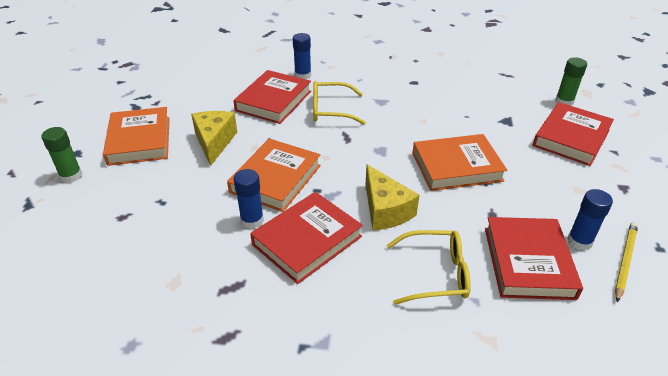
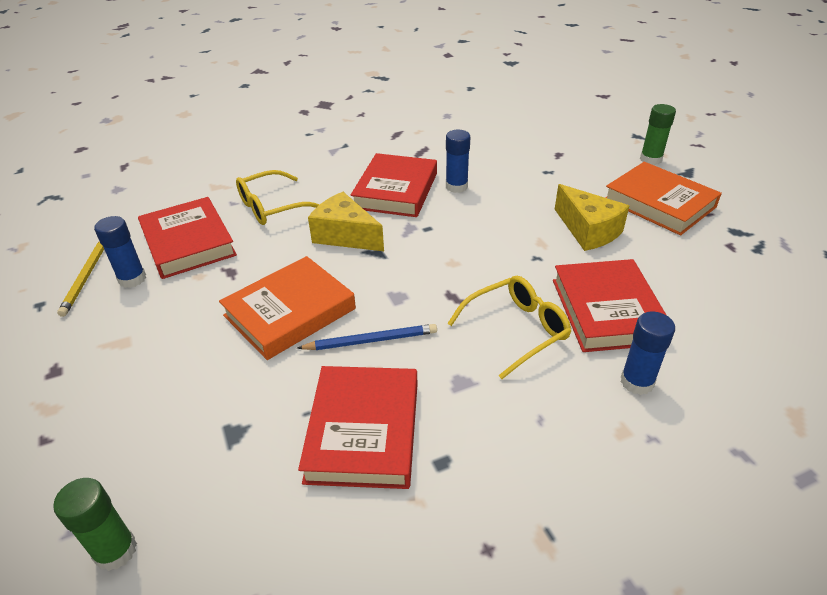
camera: 150 degrees right, 0 degrees up
orange book [227,139,321,212] -> none
red book [533,102,614,166] -> red book moved to [298,366,418,489]
none -> blue pencil [297,324,437,350]

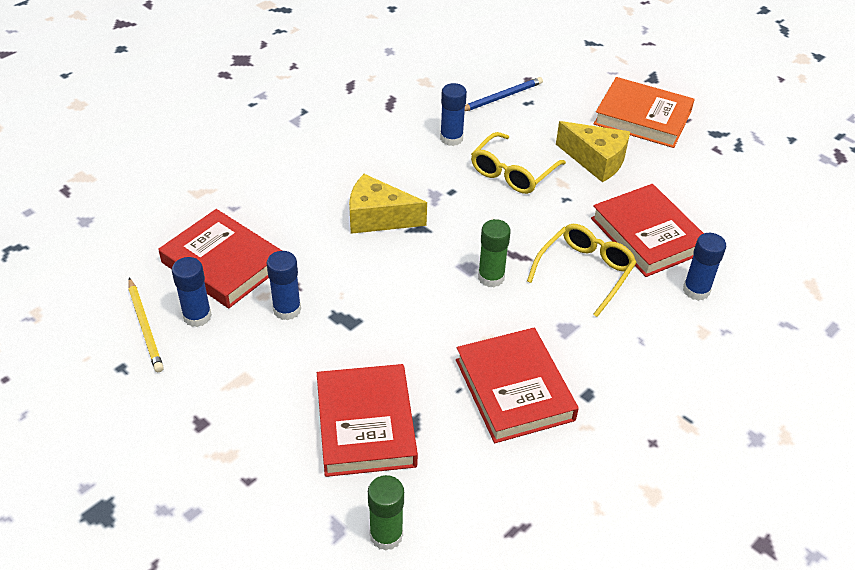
camera: 25 degrees left, 5 degrees up
orange book [219,256,356,360] -> none
yellow glasses [236,170,320,225] -> yellow glasses moved to [471,132,566,194]
blue pencil [297,324,437,350] -> blue pencil moved to [465,77,543,111]
red book [351,153,437,217] -> red book moved to [317,364,418,477]
green glue stick [640,104,676,165] -> green glue stick moved to [478,219,511,287]
none -> blue glue stick [266,251,301,321]

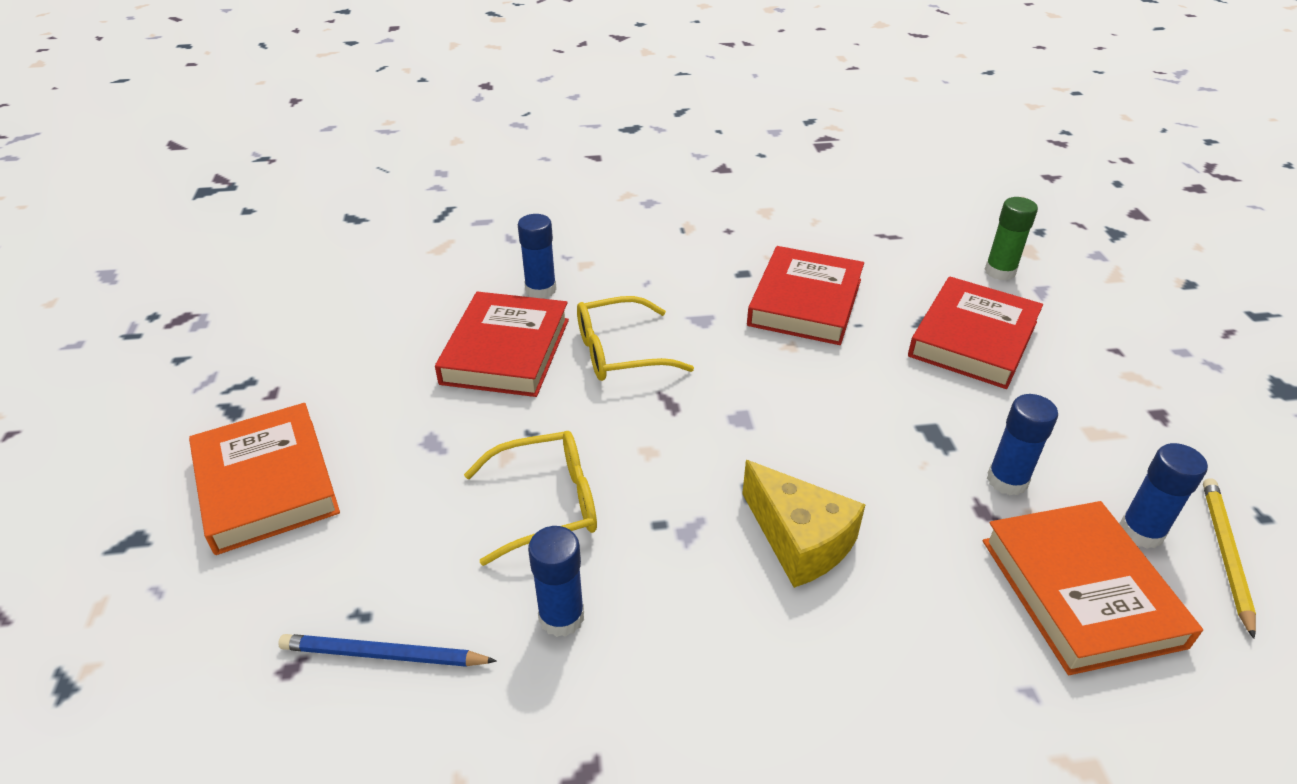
camera: 140 degrees left, 5 degrees down
red book [159,209,282,308] -> orange book [983,501,1203,675]
green glue stick [478,219,511,287] -> none
yellow cheese [556,121,630,182] -> none

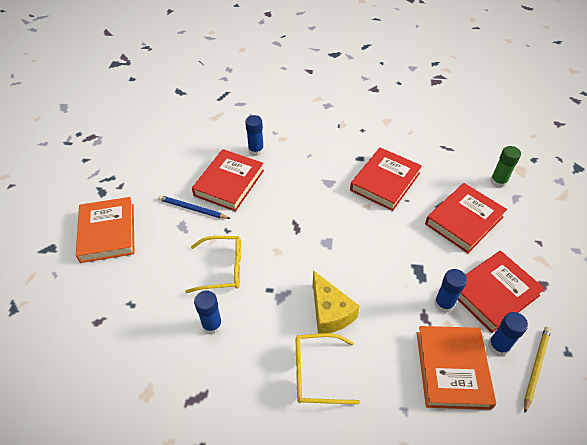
camera: 15 degrees right, 10 degrees up
blue pencil [278,634,496,667] -> blue pencil moved to [158,195,231,219]
yellow glasses [577,296,694,381] -> yellow glasses moved to [296,333,360,404]
none -> red book [457,251,545,333]

